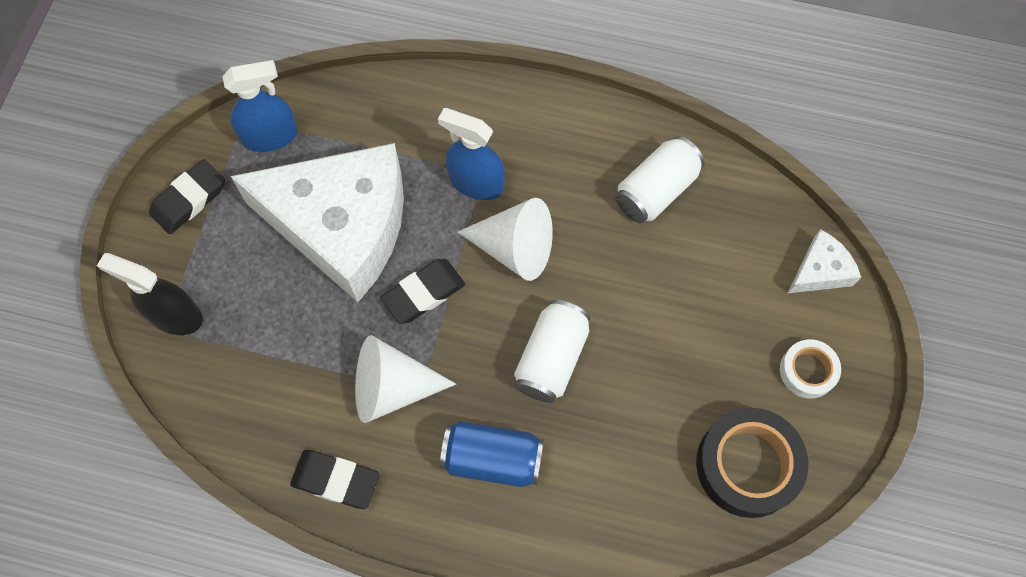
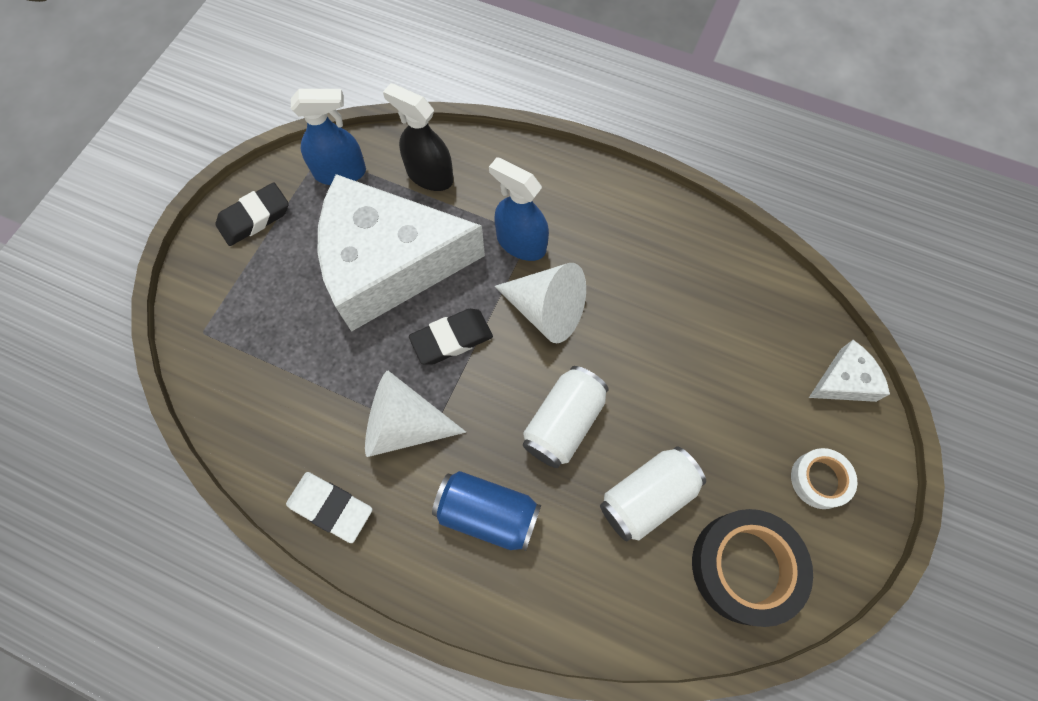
camera: 10 degrees right, 0 degrees up
black spray bottle [97,253,203,335] -> black spray bottle moved to [383,83,454,191]
white cheese [230,143,404,302] -> white cheese turned 150 degrees clockwise [318,174,485,332]
black eraser [290,450,379,509] -> white eraser [286,472,372,543]
white can [615,136,705,223] -> white can moved to [600,446,706,542]

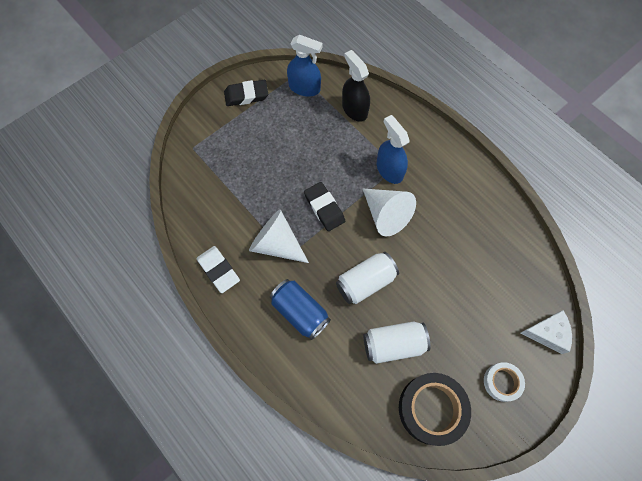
camera: 25 degrees right, 0 degrees up
white cheese [318,174,485,332] -> none
black eraser [409,309,493,365] -> black eraser turned 60 degrees clockwise [304,182,345,231]

